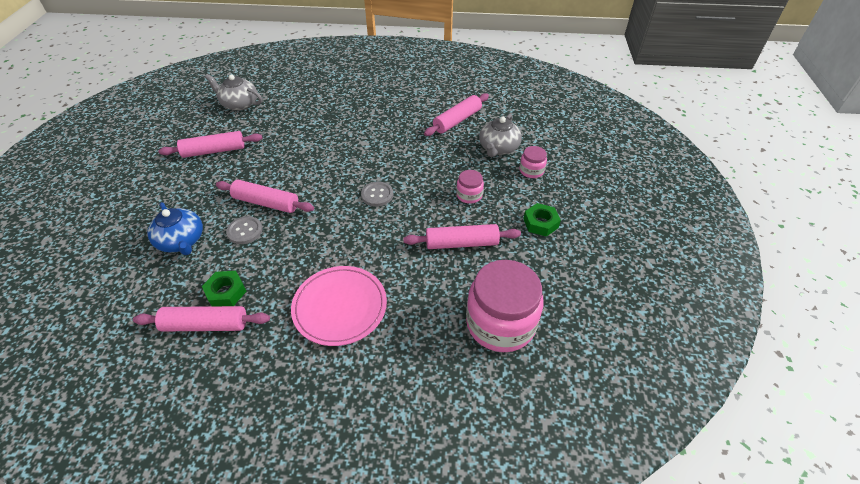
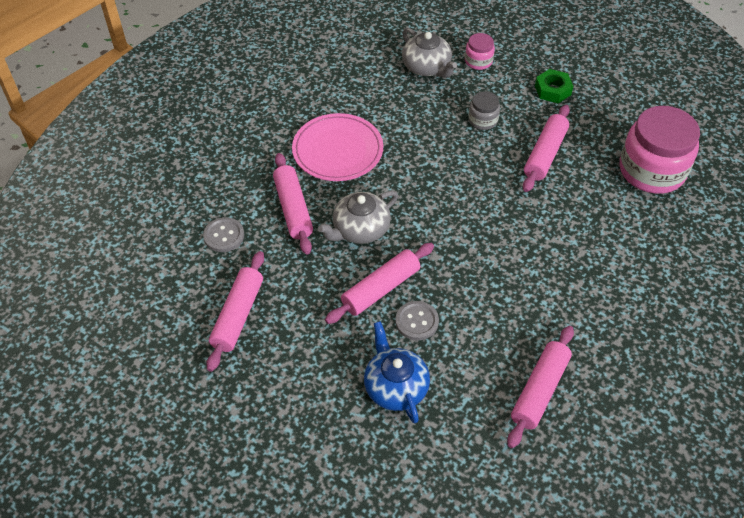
camera: 60 degrees left, 5 degrees up
blue teapot [147,202,203,255] -> blue teapot turned 105 degrees counterclockwise [364,321,430,423]
green nut [202,271,247,306] -> none
grey teapot [205,74,262,111] -> grey teapot moved to [318,191,398,244]
pink plate [291,266,387,346] -> pink plate moved to [292,113,383,181]
grey button [361,182,393,207] -> grey button moved to [203,217,244,252]
pink rolling pin [424,93,489,136] -> pink rolling pin moved to [273,153,313,255]
pink jar [456,170,484,204] -> grey jar [468,91,500,130]

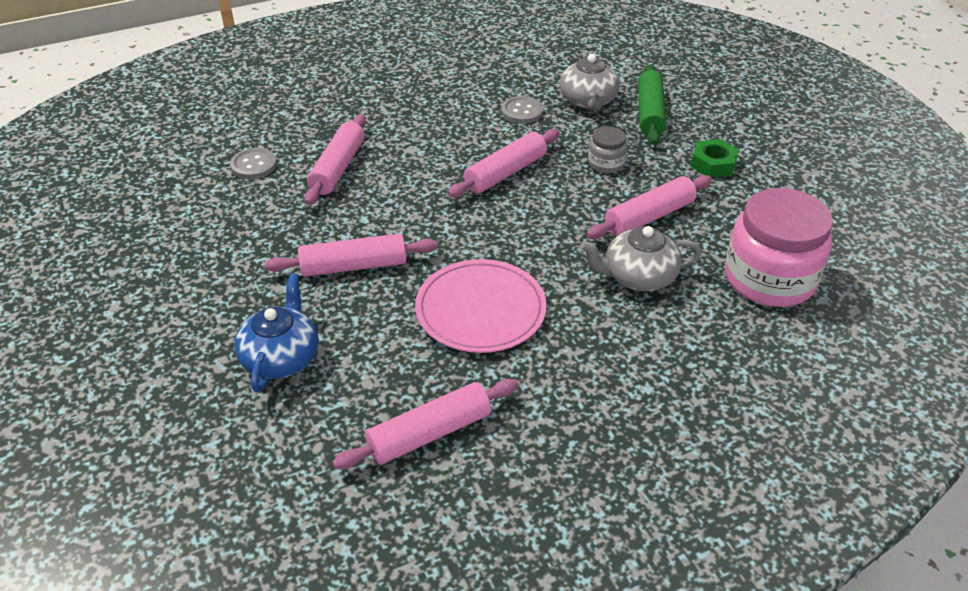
camera: 30 degrees right, 10 degrees down
pink rolling pin [206,251,264,372] -> pink rolling pin moved to [448,129,560,198]
pink plate [292,113,383,181] -> pink plate moved to [415,259,547,353]
grey teapot [318,191,398,244] -> grey teapot moved to [580,226,702,291]
grey button [395,301,439,340] -> grey button moved to [501,96,543,124]
pink jar [465,33,495,70] -> green rolling pin [638,64,666,145]

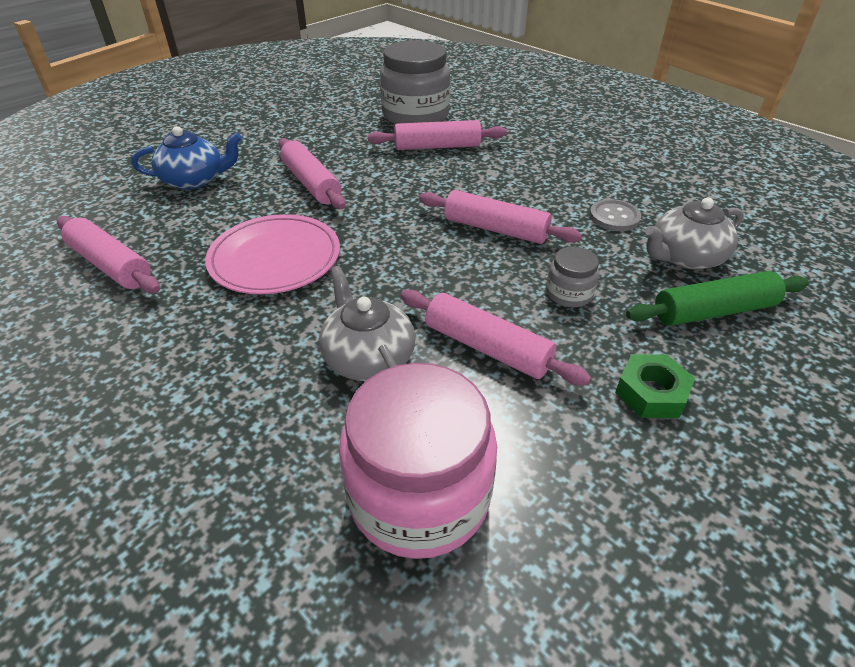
camera: 70 degrees right, 0 degrees up
grey button [230,148,277,179] -> grey jar [380,40,450,124]

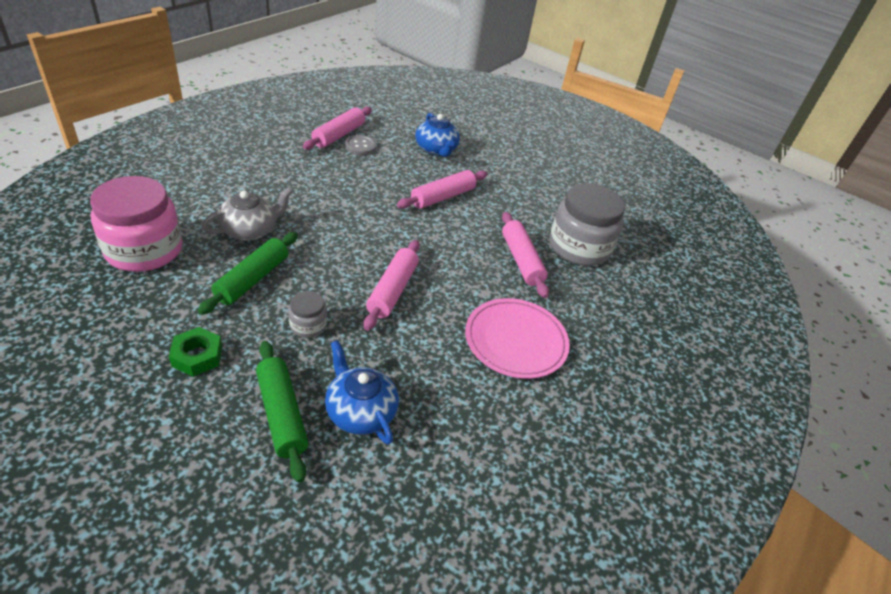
camera: 75 degrees right, 0 degrees up
pink plate [205,214,340,294] -> pink plate moved to [465,298,570,379]
pink rolling pin [400,290,591,385] -> green rolling pin [198,232,298,315]
grey button [589,199,641,231] -> grey button moved to [345,135,377,155]
grey teapot [645,198,743,269] -> blue teapot [325,340,399,445]

